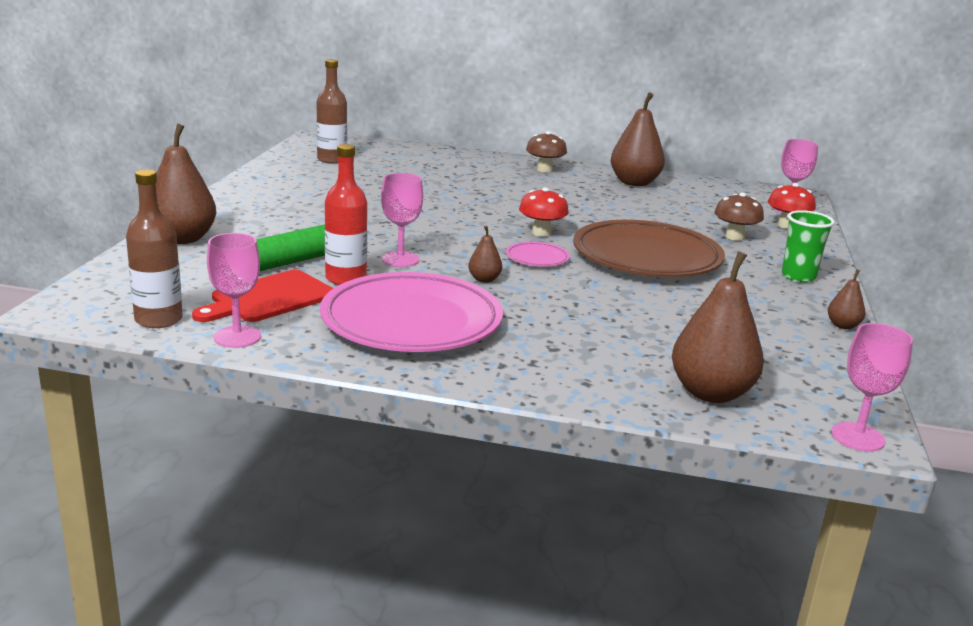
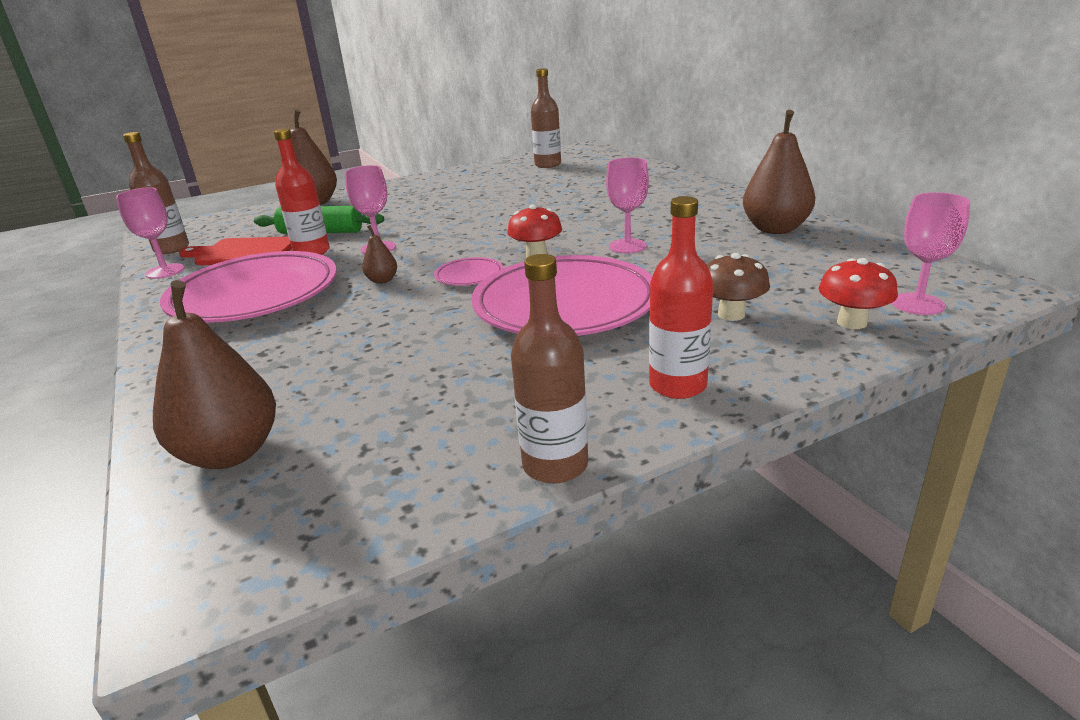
camera: 55 degrees right, 5 degrees up
brown mushroom [526,131,567,172] -> none
brown plate [573,220,725,277] -> pink plate [471,255,652,336]
green cup [782,210,835,283] -> red bottle [649,196,714,399]
brown pear [828,269,866,329] -> brown bottle [511,254,588,484]
pink goblet [832,323,913,451] -> pink goblet moved to [606,157,649,253]

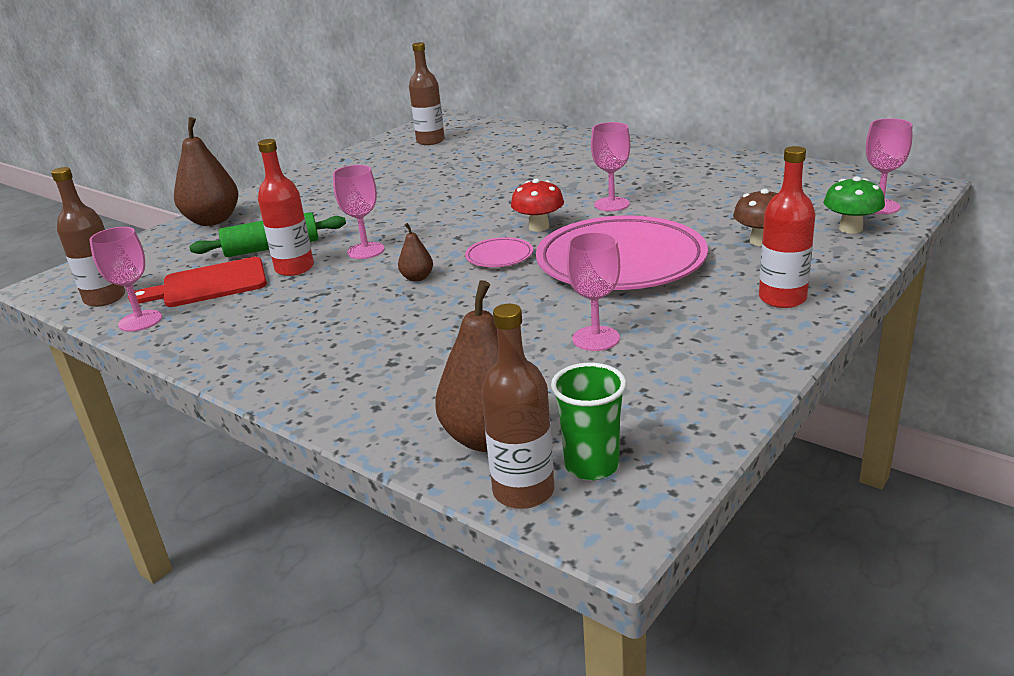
camera: 25 degrees left, 0 degrees up
pink plate [160,251,337,323] -> none
brown bottle [511,254,588,484] -> brown bottle moved to [481,304,554,509]
brown pear [743,110,815,234] -> none
red mushroom [819,258,898,329] -> green mushroom [824,176,885,234]
none -> green cup [551,363,627,480]
none -> pink goblet [567,232,620,351]

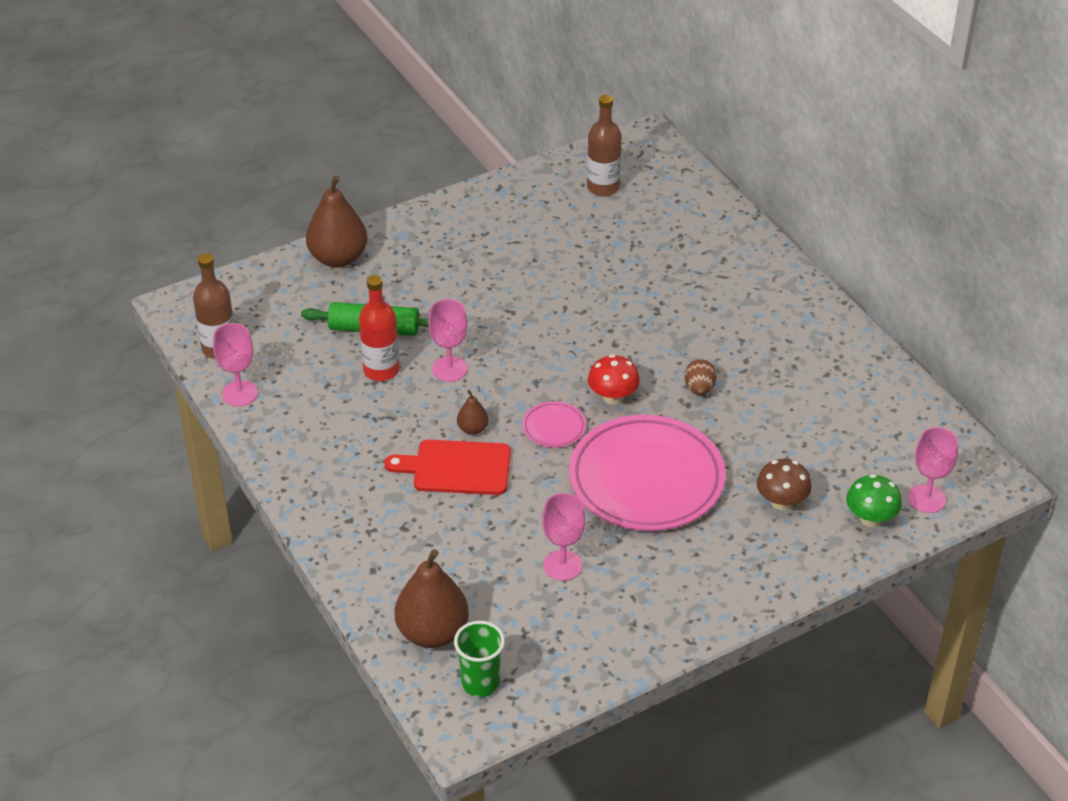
camera: 20 degrees right, 15 degrees up
red cutting board [128,257,267,307] -> red cutting board moved to [385,440,511,495]
brown bottle [481,304,554,509] -> none
pink goblet [591,122,630,211] -> brown egg [685,359,716,395]
red bottle [759,146,815,308] -> none

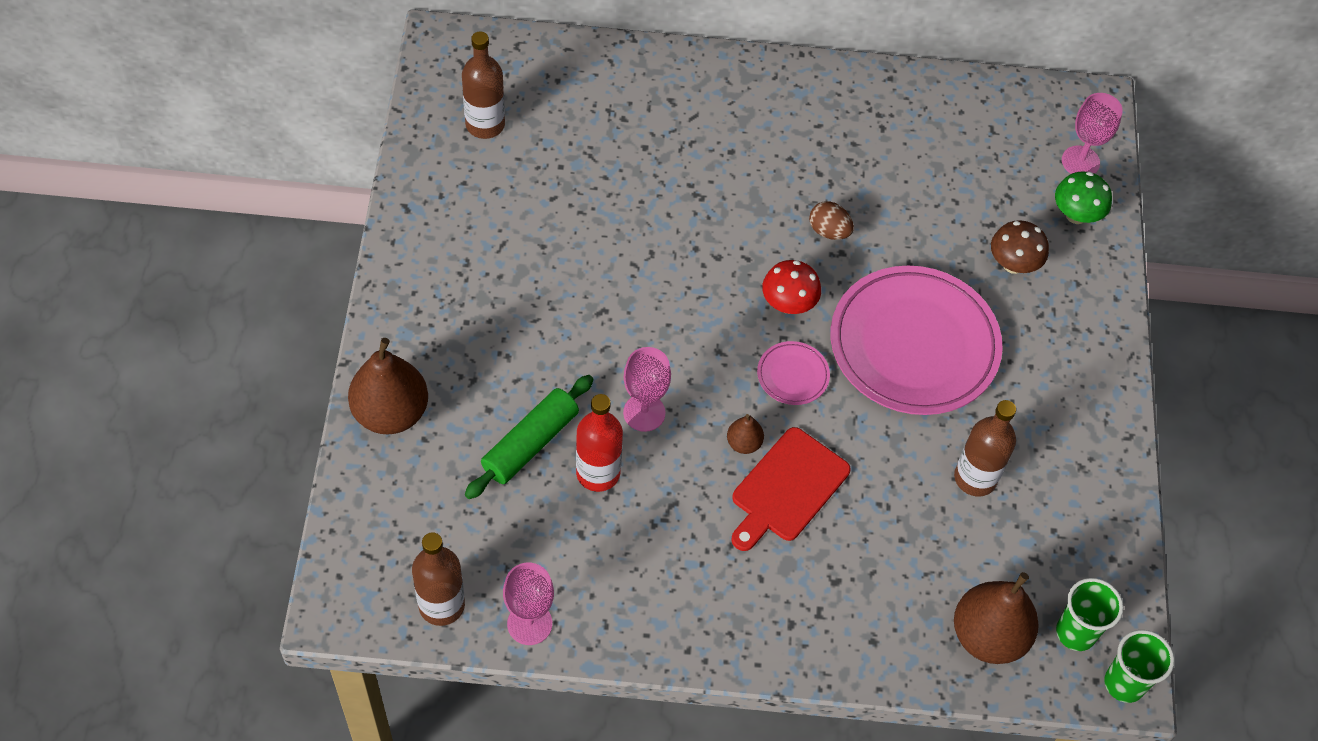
camera: 60 degrees left, 15 degrees up
pink goblet [542,493,585,581] -> brown bottle [954,400,1016,496]
none -> green cup [1104,630,1174,703]

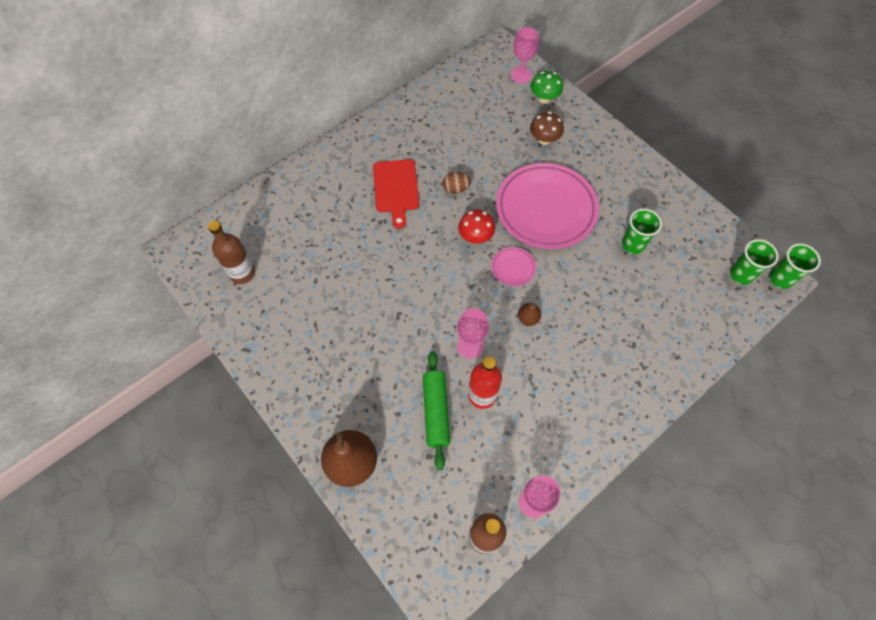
camera: 40 degrees left, 5 degrees up
red cutting board [731,427,850,551] -> red cutting board moved to [373,159,419,229]
brown bottle [954,400,1016,496] -> green cup [622,208,662,254]
brown pear [954,572,1039,664] -> none

